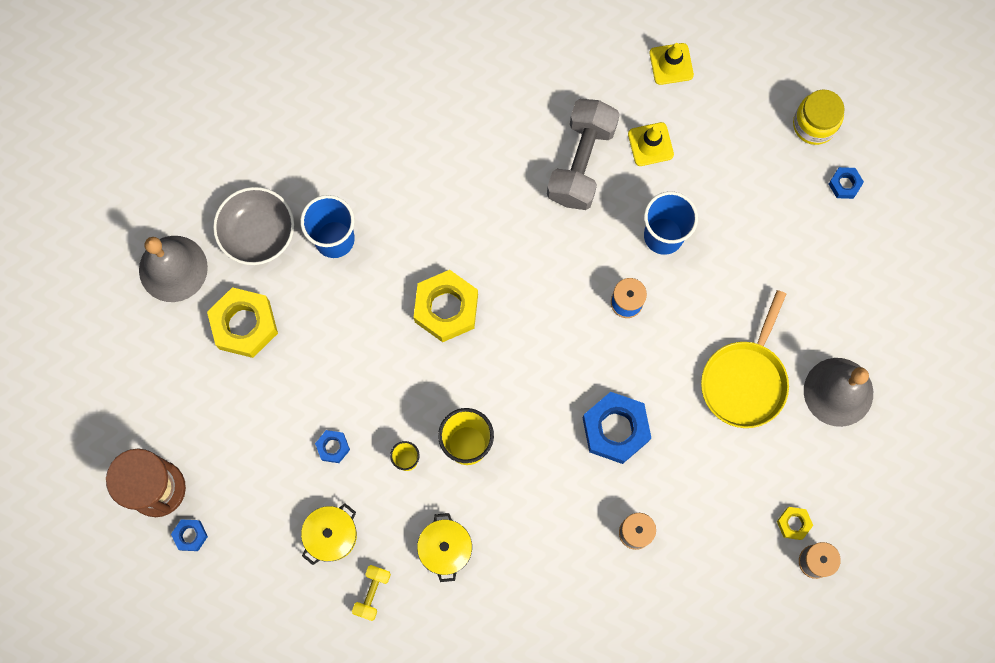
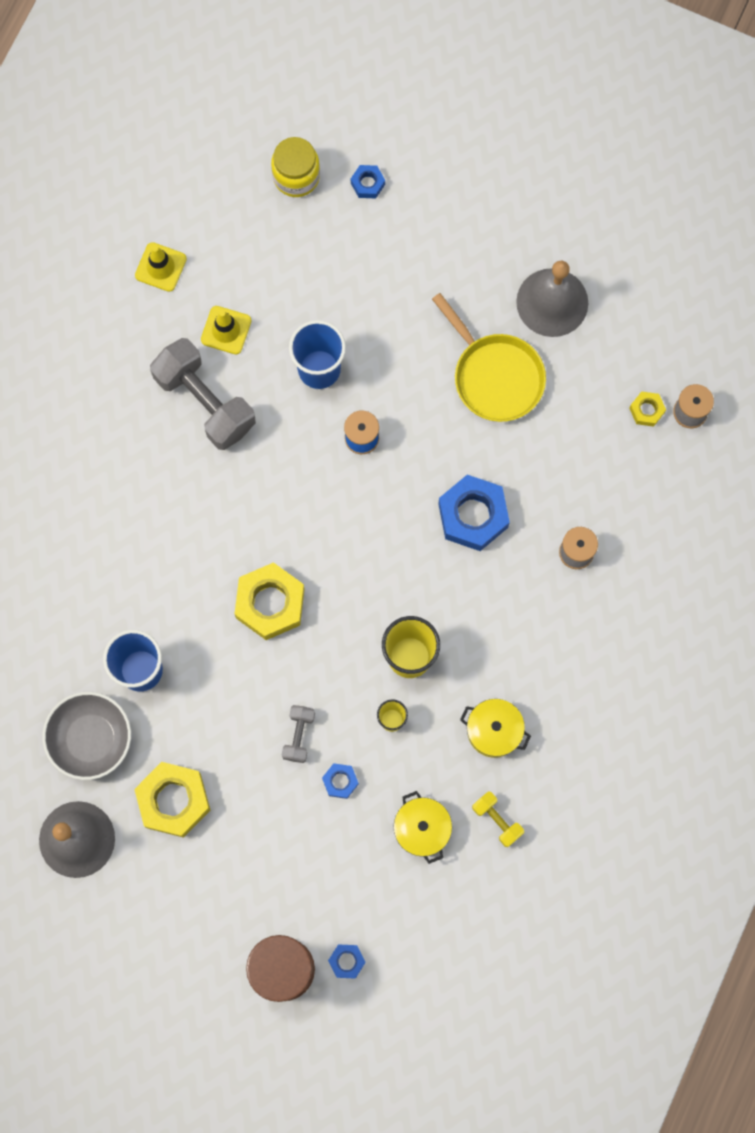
camera: 60 degrees left, 0 degrees up
none -> grey dumbbell [282,705,315,763]

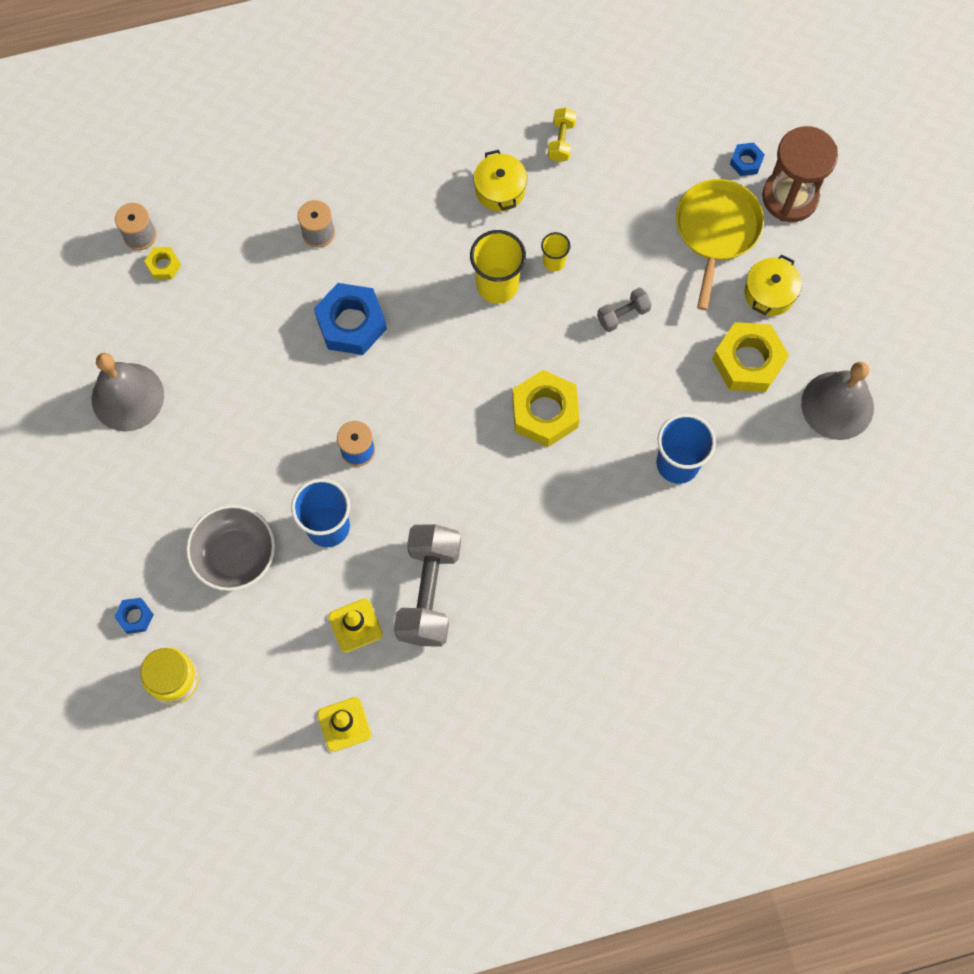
camera: 130 degrees left, 5 degrees down
grey bowl [42,692,131,780] -> grey bowl moved to [186,505,275,591]
blue nut [322,763,359,799] -> none
yellow pot [394,791,452,864] -> yellow pot moved to [744,254,802,316]
yellow pan [432,293,546,422] -> yellow pan moved to [676,179,764,310]

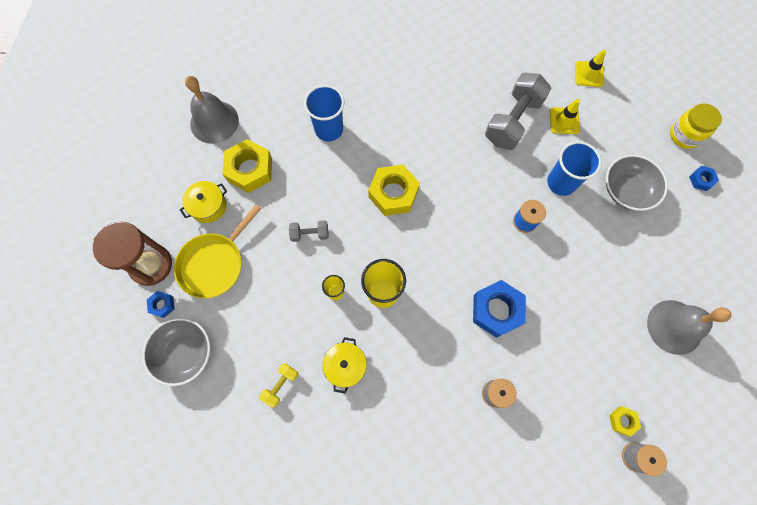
camera: 155 degrees left, 0 degrees up
none -> grey bowl [142,318,210,386]

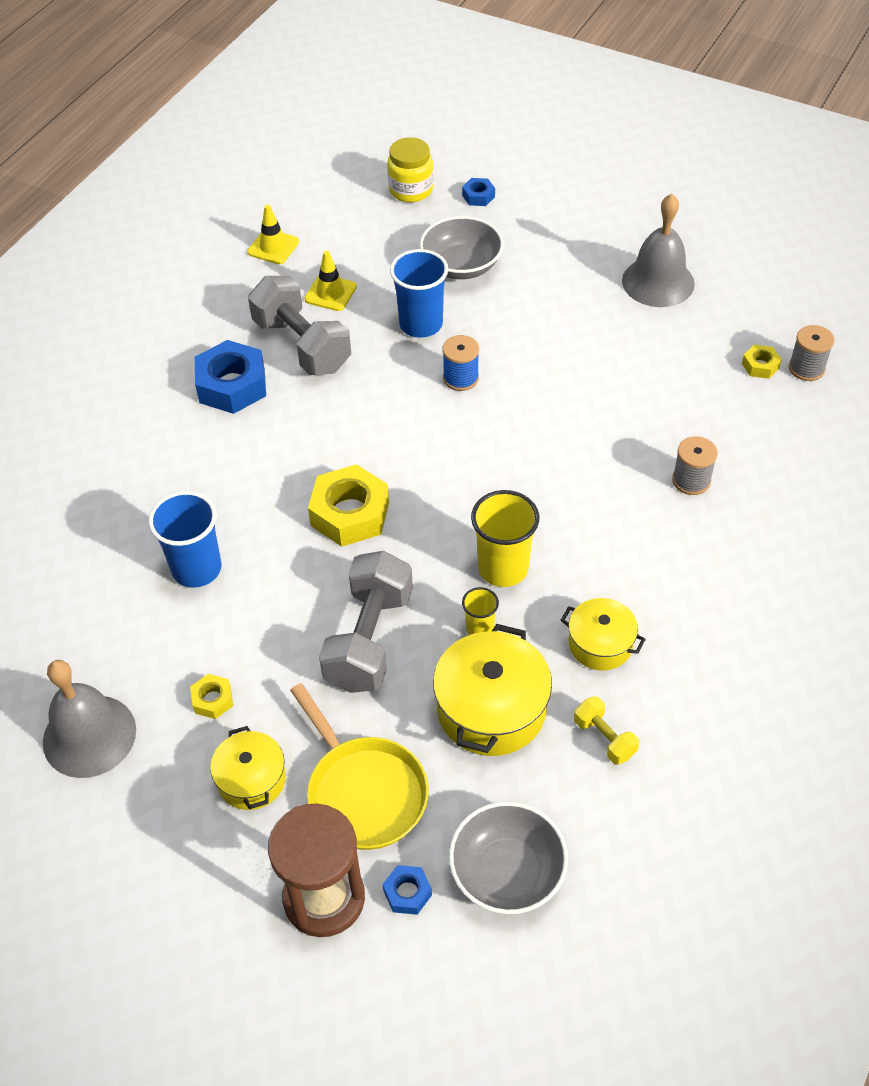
camera: 70 degrees left, 20 degrees down
yellow nut [222,139,272,193] -> yellow nut [190,674,233,719], size x0.49
grey dumbbell [289,220,328,242] -> grey dumbbell [319,551,413,693], size x2.09
blue nut [473,280,526,338] -> blue nut moved to [195,340,266,414]
none -> yellow pot [433,624,552,756]

